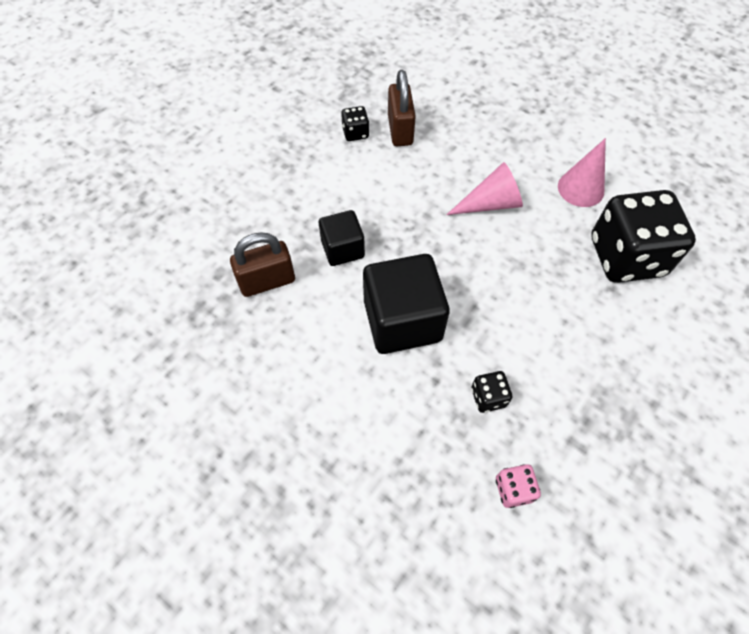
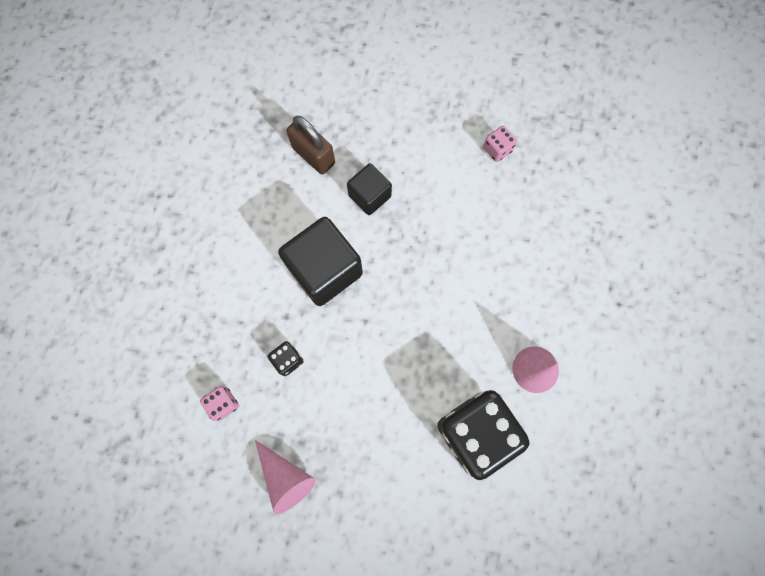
camera: 65 degrees right, 15 degrees up
black dice [341,106,369,141] -> pink dice [483,126,517,162]
brown padlock [388,70,416,146] -> none
pink cone [446,162,523,215] -> pink cone moved to [255,440,316,514]

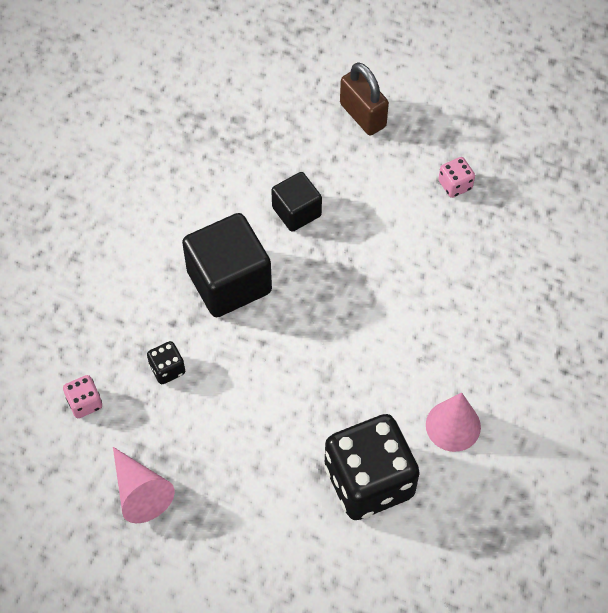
camera: 10 degrees right, 15 degrees down
brown padlock [286,116,335,175] -> brown padlock moved to [340,62,389,135]

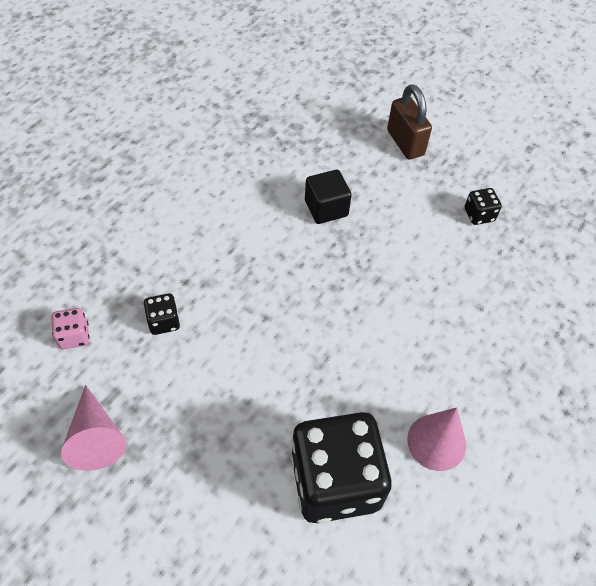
camera: 10 degrees right, 5 degrees down
black cube [182,213,272,317] -> none
pink dice [438,157,475,198] -> black dice [465,188,502,225]

